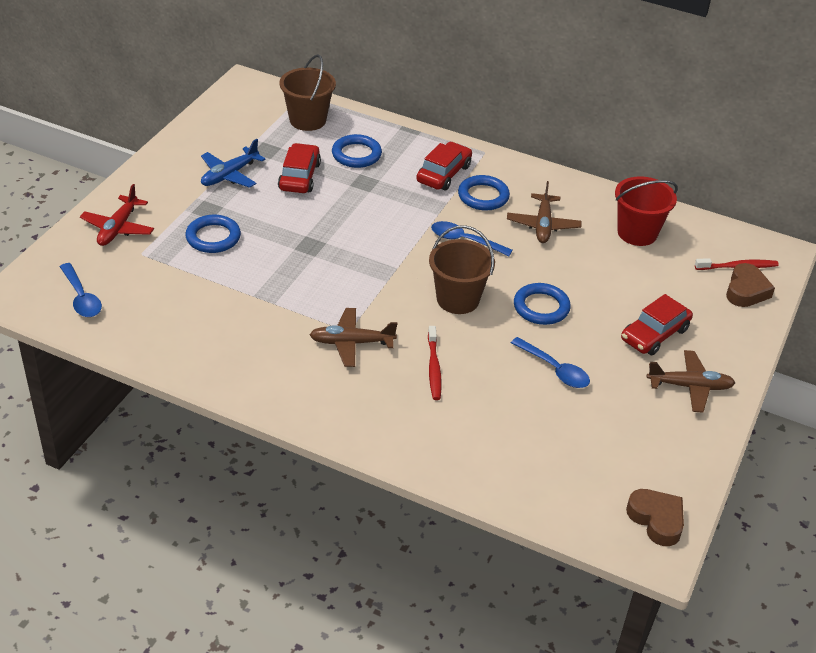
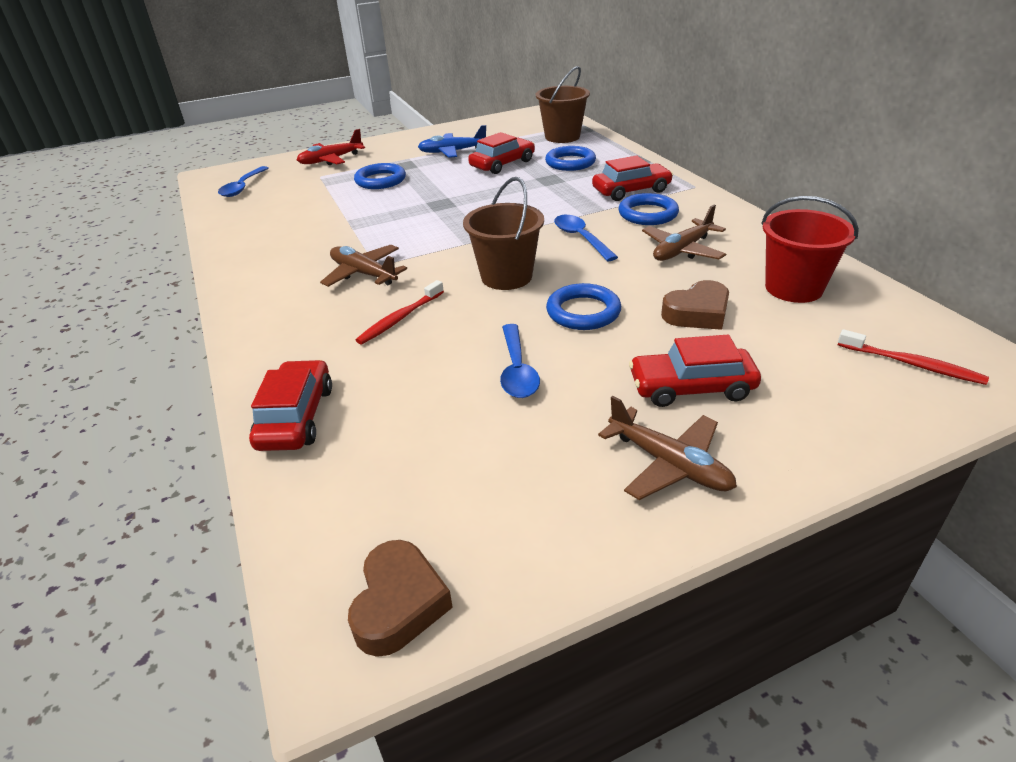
camera: 45 degrees right, 5 degrees down
brown heart [726,263,775,307] -> brown heart moved to [661,280,729,330]
none -> red car [249,360,332,451]

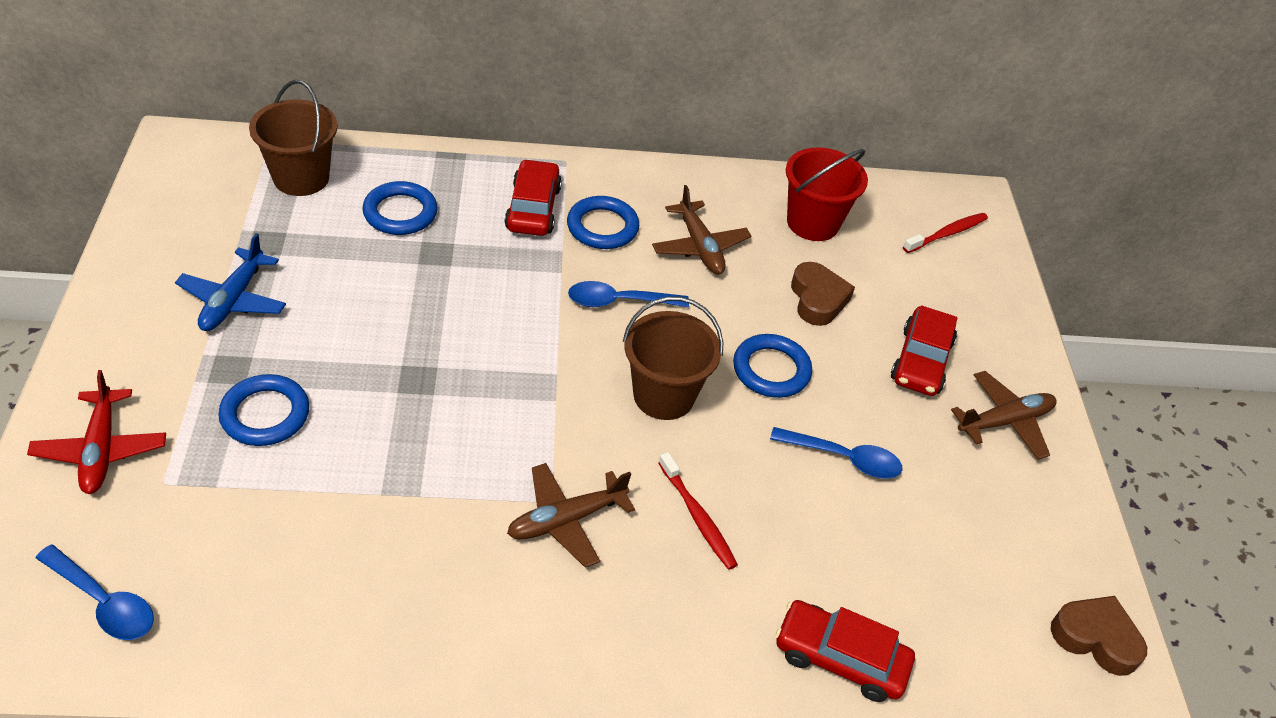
camera: 75 degrees left, 10 degrees up
red car [468,132,535,174] -> none

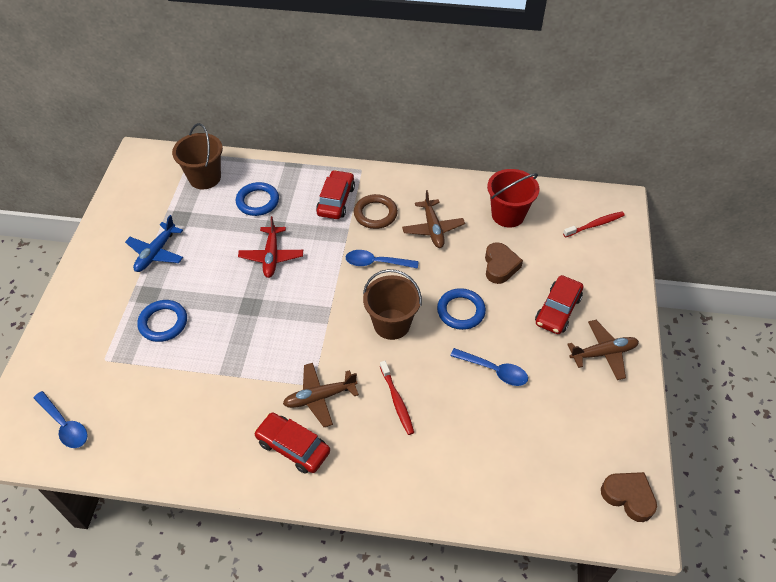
camera: 15 degrees right, 5 degrees up
red plane [27,370,166,494] -> red plane moved to [238,216,303,278]
blue ring [567,196,639,249] -> brown ring [354,194,398,229]
red car [775,600,915,702] -> red car moved to [254,412,330,474]

